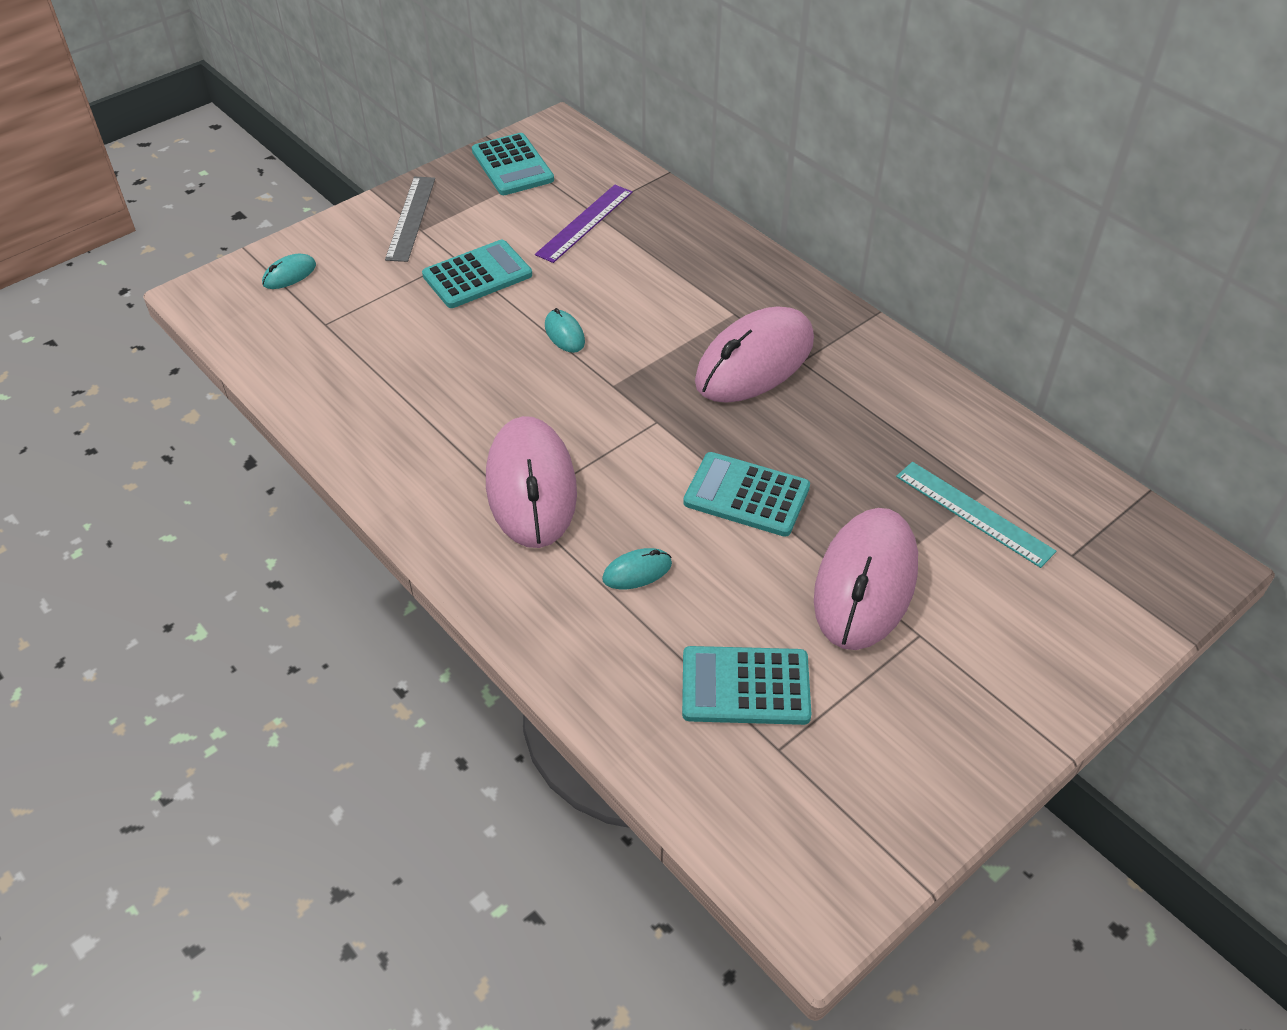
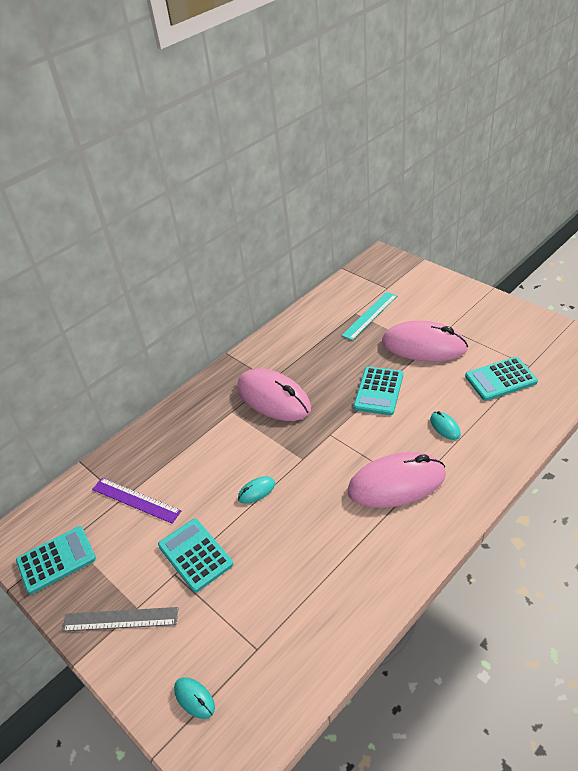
camera: 90 degrees left, 5 degrees down
turquoise calculator [682,646,811,725] -> turquoise calculator turned 75 degrees clockwise [465,357,538,401]

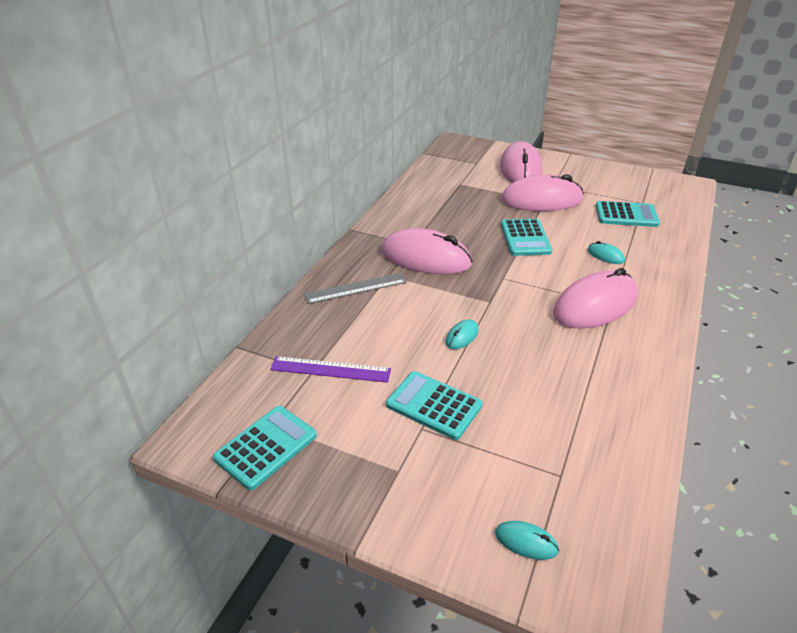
camera: 25 degrees left, 5 degrees down
grey ruler [62,607,178,632] -> grey ruler moved to [304,273,407,304]
turquoise ruler [341,292,397,341] -> none
turquoise calculator [465,357,538,401] -> turquoise calculator turned 135 degrees counterclockwise [596,201,660,227]
none -> pink mouse [500,141,542,183]

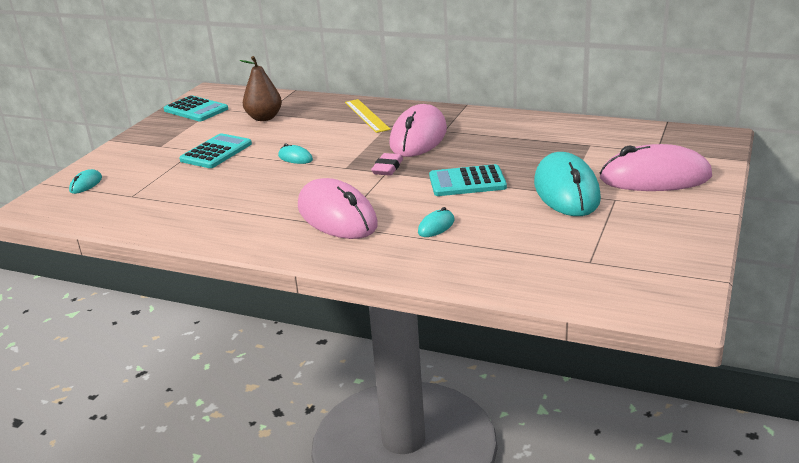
camera: 90 degrees right, 10 degrees down
purple ruler [270,356,391,383] -> brown pear [240,56,282,121]
grey ruler [304,273,407,304] -> yellow ruler [345,99,391,133]
pink mouse [501,174,584,211] -> turquoise mouse [534,152,601,216]
turquoise calculator [596,201,660,227] -> none
none -> pink eraser [371,153,403,176]

